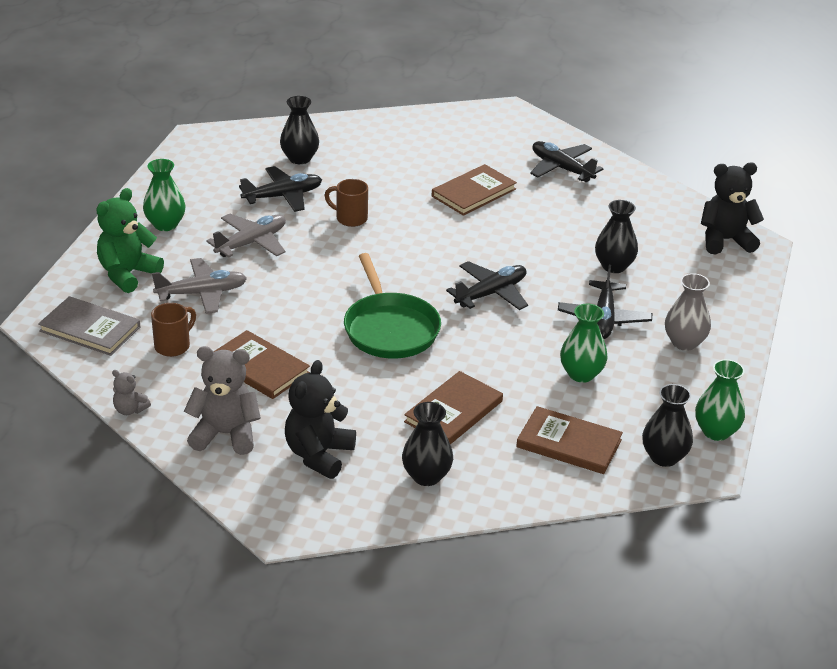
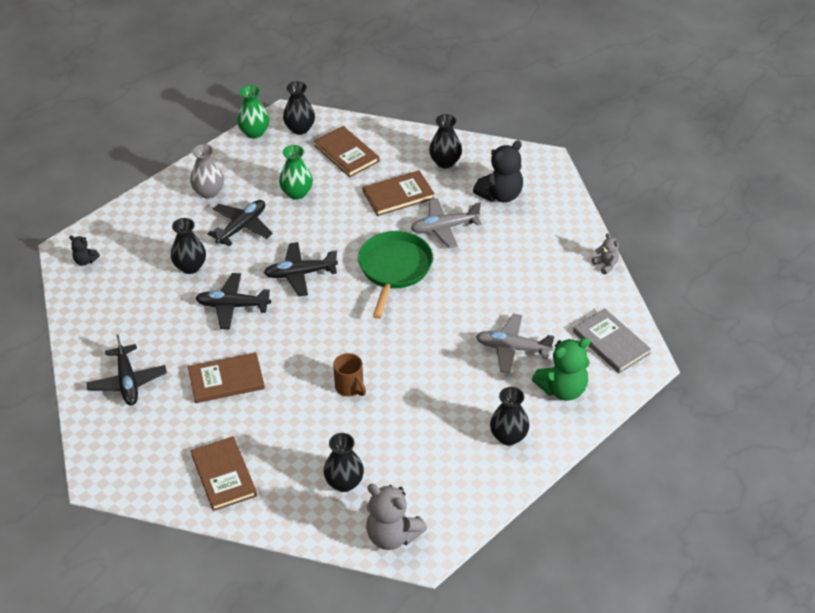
camera: 150 degrees left, 10 degrees up
green vase [143,159,185,231] -> black vase [490,387,529,446]
brown mug [151,303,196,357] -> none
grey teddy bear [184,346,261,455] -> grey teddy bear moved to [366,484,427,550]
grey plane [206,214,286,257] -> grey plane moved to [411,198,482,249]
brown book [214,330,310,399] -> brown book moved to [190,436,257,511]
black plane [239,166,322,212] -> black plane moved to [196,273,271,330]
black teddy bear [701,162,764,254] -> black teddy bear [69,236,100,266], size x0.51

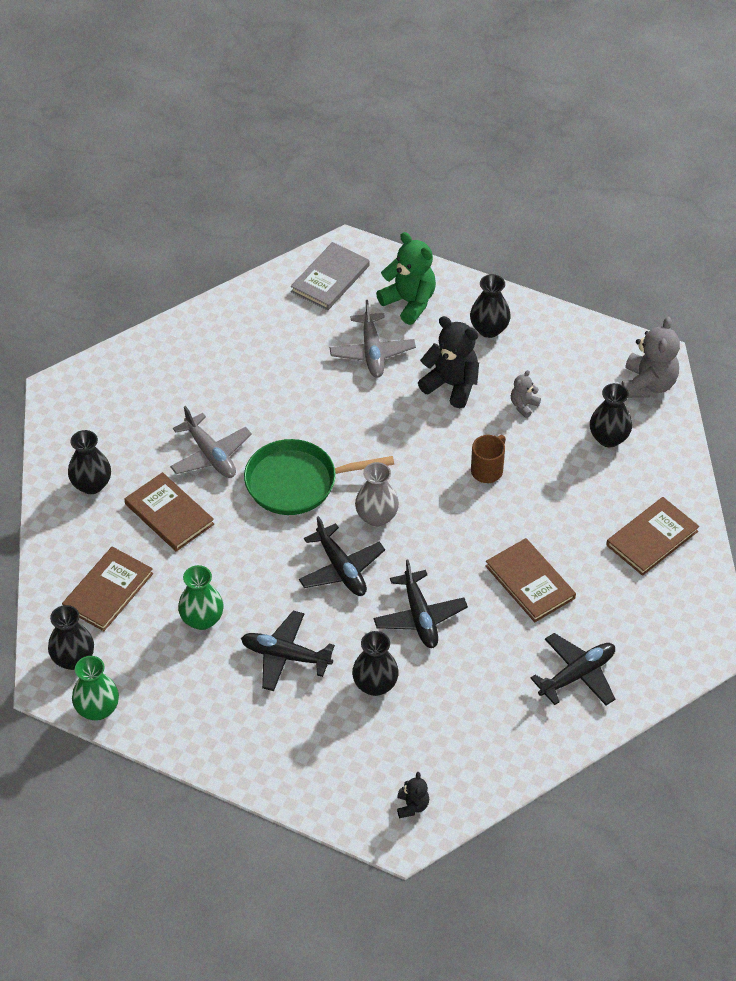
camera: 110 degrees left, 5 degrees up
grey vase [190,144,224,199] -> grey vase moved to [355,462,399,527]
black teddy bear [473,140,523,203] -> black teddy bear moved to [418,316,479,408]
grey teddy bear [592,233,619,274] -> grey teddy bear moved to [511,370,541,418]

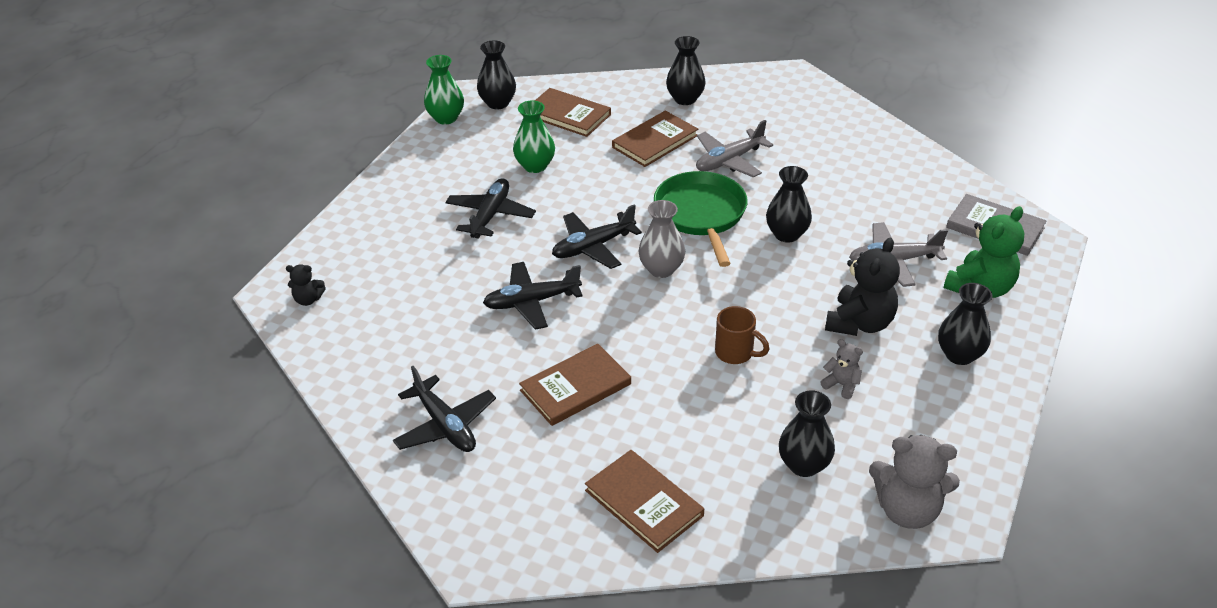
camera: 90 degrees right, 10 degrees down
black vase [352,631,399,696] -> black vase moved to [766,166,812,242]

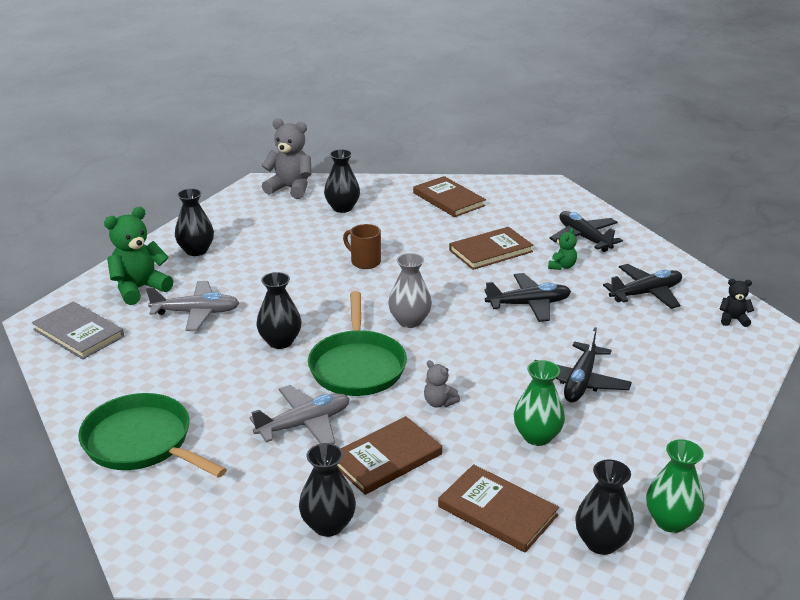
camera: 175 degrees left, 10 degrees down
black plane [552,204,642,269] -> black plane moved to [603,264,682,309]
grey teddy bear [821,339,863,399] -> grey teddy bear moved to [424,360,460,407]
black teddy bear [825,238,900,336] -> none
none -> green pan [78,393,227,478]
none -> green teddy bear [548,228,577,270]

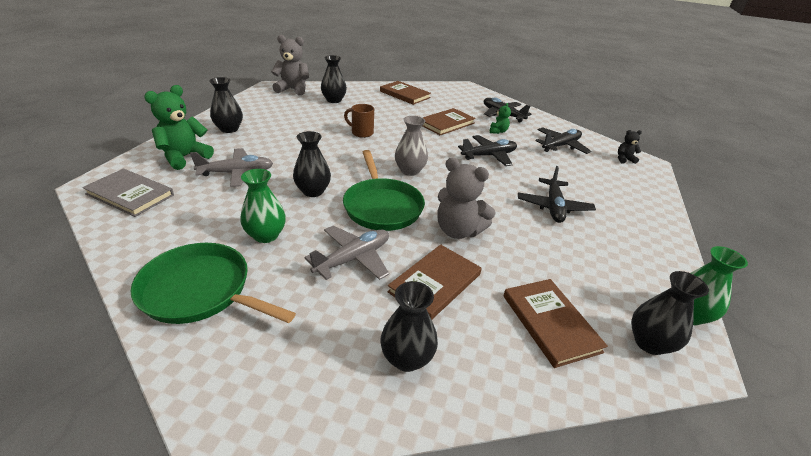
camera: 15 degrees left, 5 degrees up
grey teddy bear [424,360,460,407] -> grey teddy bear [437,158,496,239], size x1.97
brown book [438,464,559,552] -> brown book turned 45 degrees clockwise [503,279,608,368]
green vase [514,360,565,446] -> green vase moved to [240,169,286,243]

